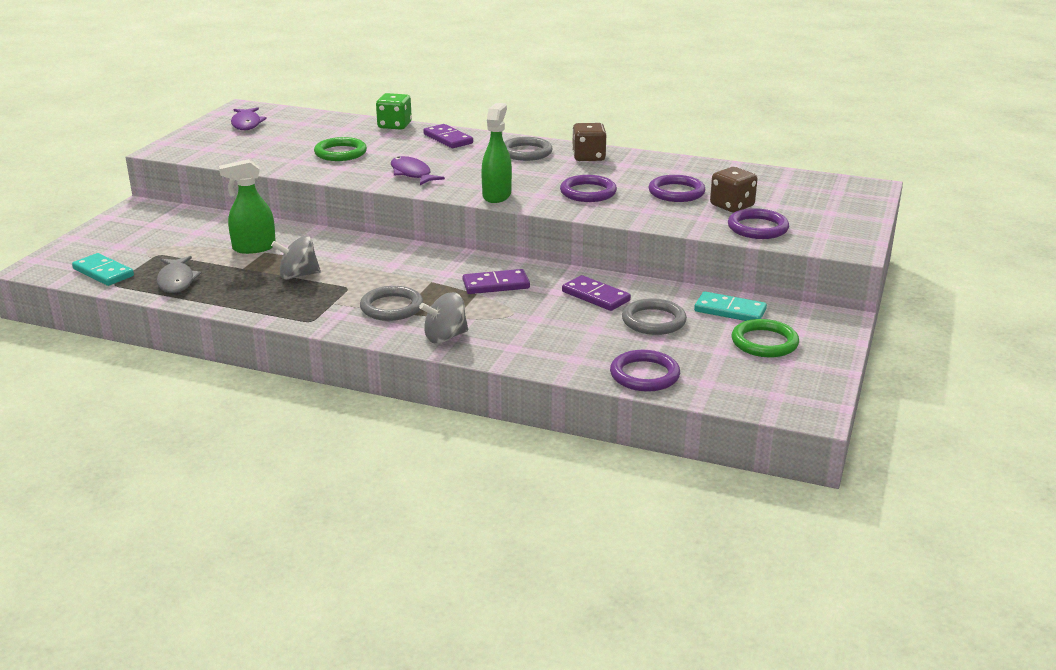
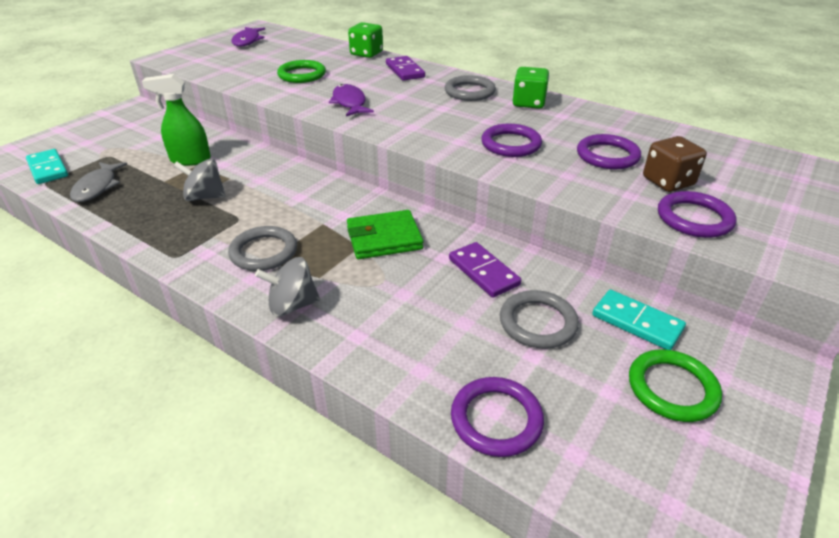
camera: 15 degrees right, 10 degrees up
purple domino [463,269,530,294] -> green wallet [347,210,423,259]
green spray bottle [481,103,512,203] -> none
brown dice [572,123,606,161] -> green dice [512,67,549,109]

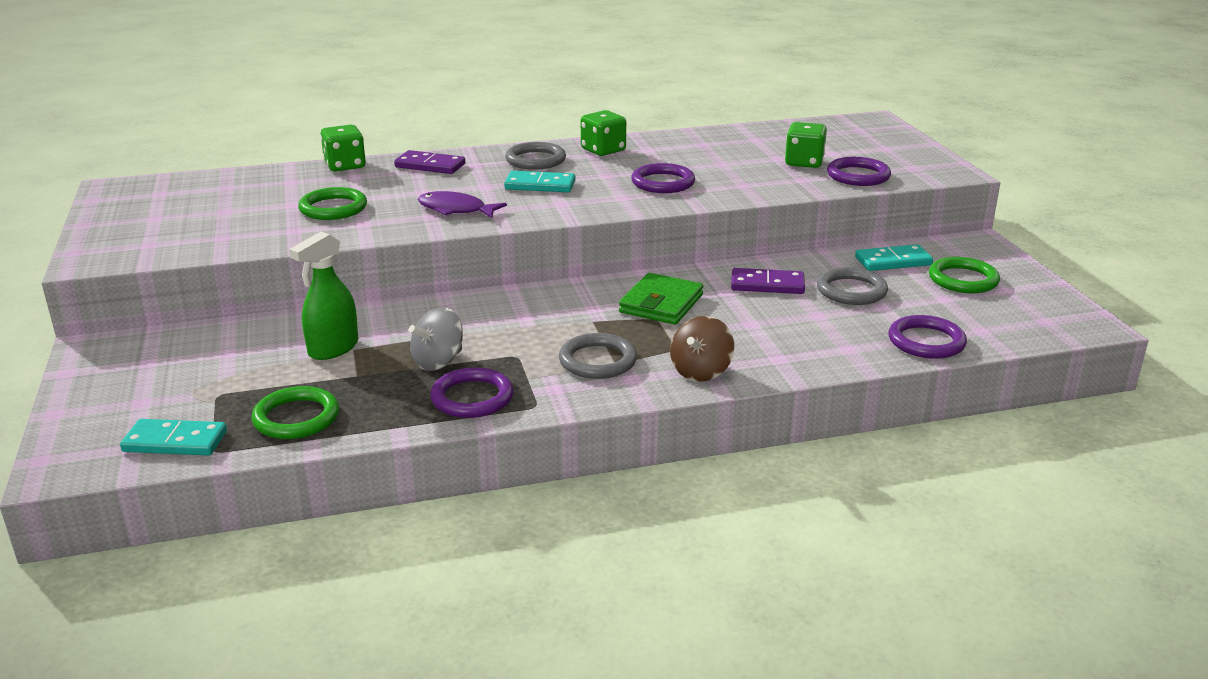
camera: 50 degrees left, 10 degrees down
grey fish [70,162,127,202] -> green ring [251,386,339,439]
purple fish [231,27,265,47] -> none
grey spinning top [255,257,320,316] -> brown spinning top [670,316,734,382]
purple ring [577,134,641,169] -> purple ring moved to [430,367,514,418]
brown dice [643,136,707,192] -> green dice [785,122,827,168]
none -> turquoise domino [504,171,575,192]

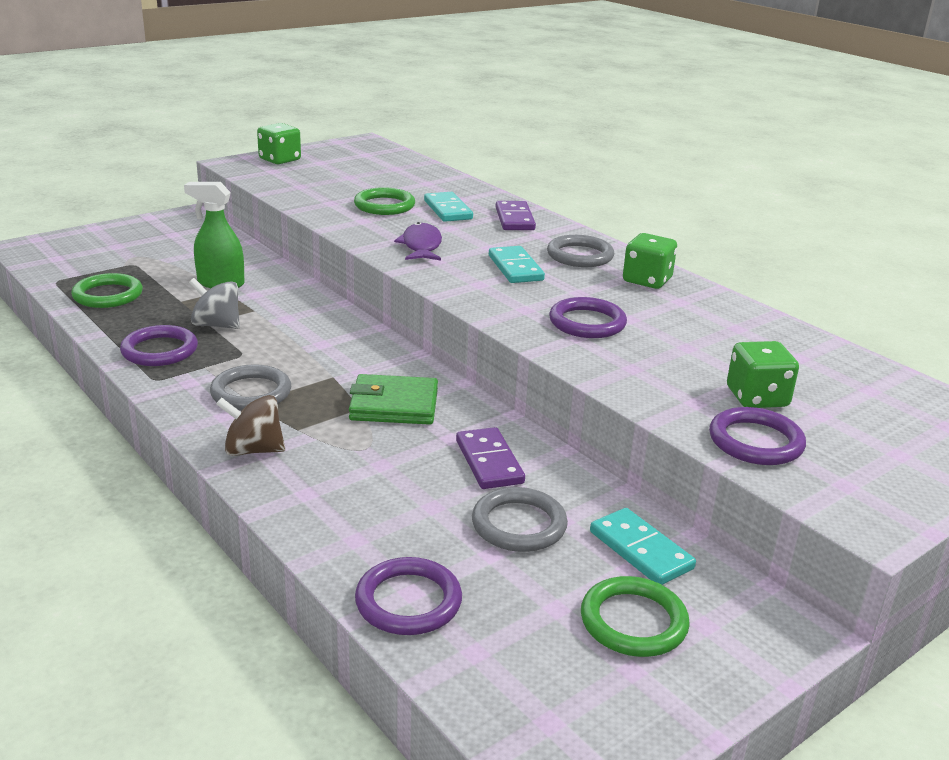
camera: 65 degrees right, 0 degrees up
turquoise domino [120,419,227,456] -> turquoise domino moved to [424,192,473,222]
green dice [321,125,366,171] -> green dice moved to [257,123,301,164]

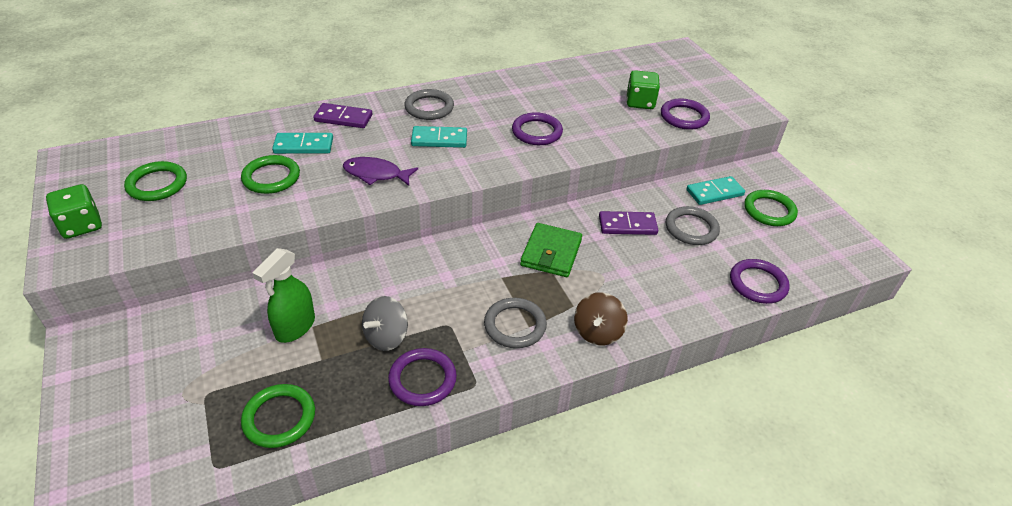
camera: 75 degrees left, 15 degrees up
green dice [623,233,677,289] -> none
none -> green ring [124,161,187,201]

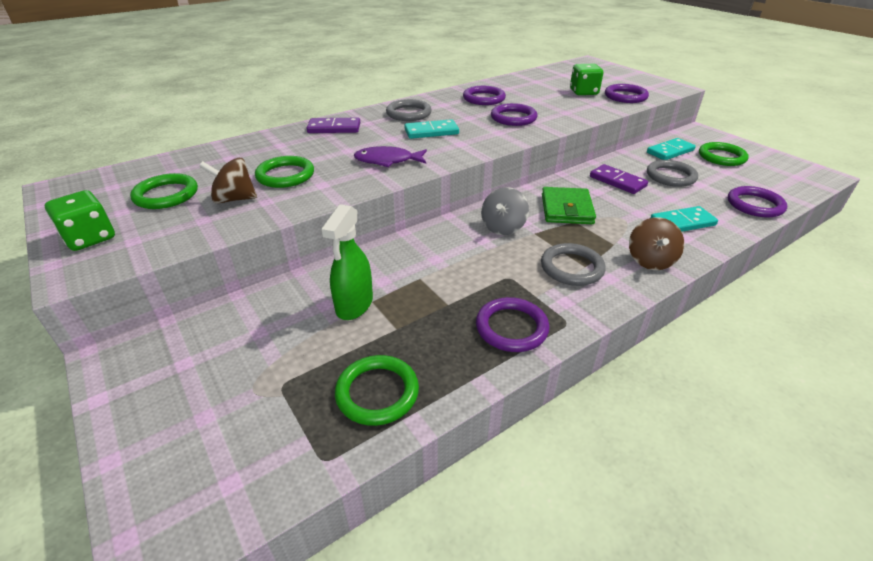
camera: 10 degrees left, 5 degrees down
turquoise domino [272,133,333,154] -> turquoise domino moved to [651,206,718,232]
grey spinning top [362,296,408,351] -> grey spinning top moved to [481,187,529,235]
purple domino [599,211,658,235] -> purple domino turned 60 degrees clockwise [590,164,648,194]
none -> brown spinning top [199,158,257,204]
none -> purple ring [463,86,506,105]

